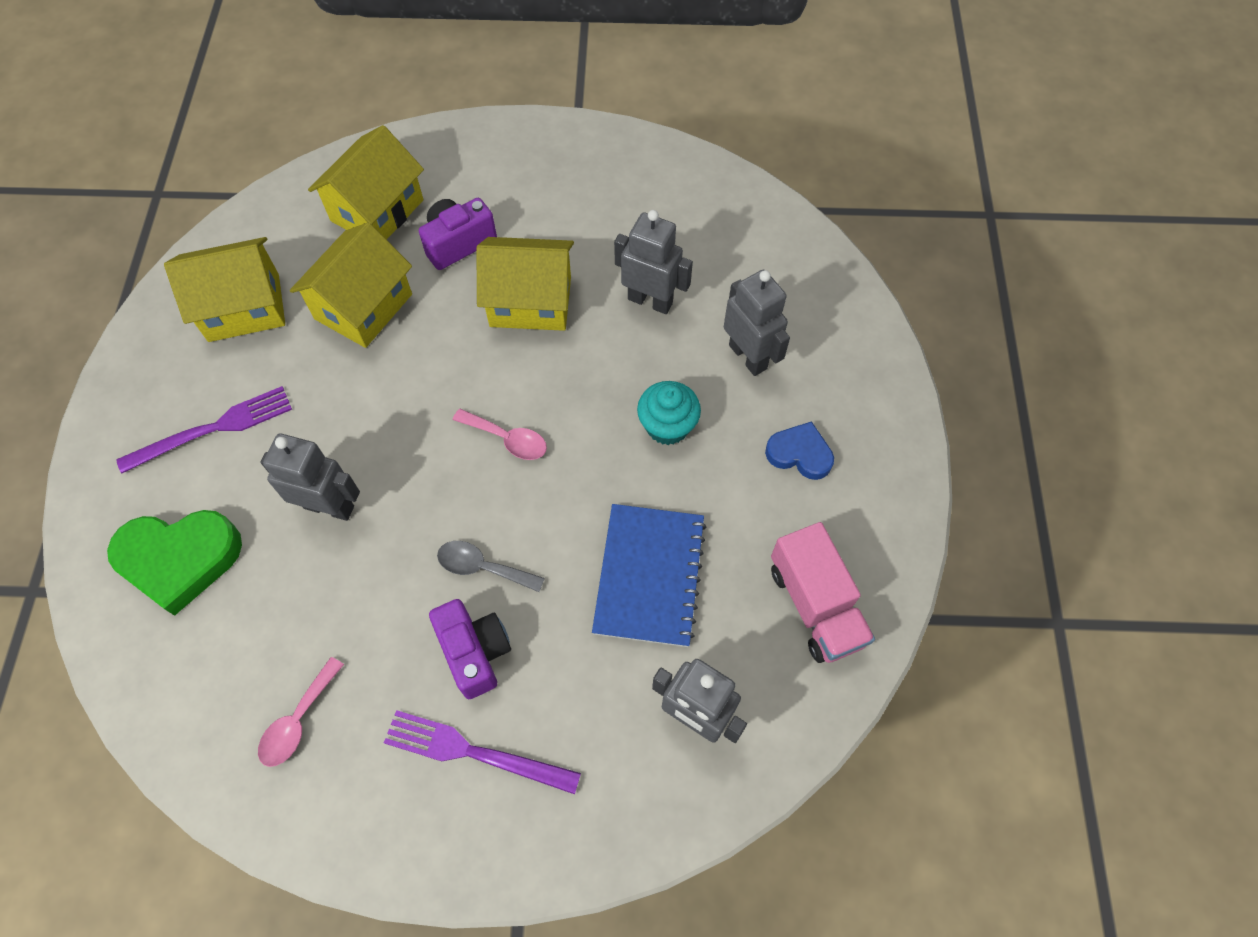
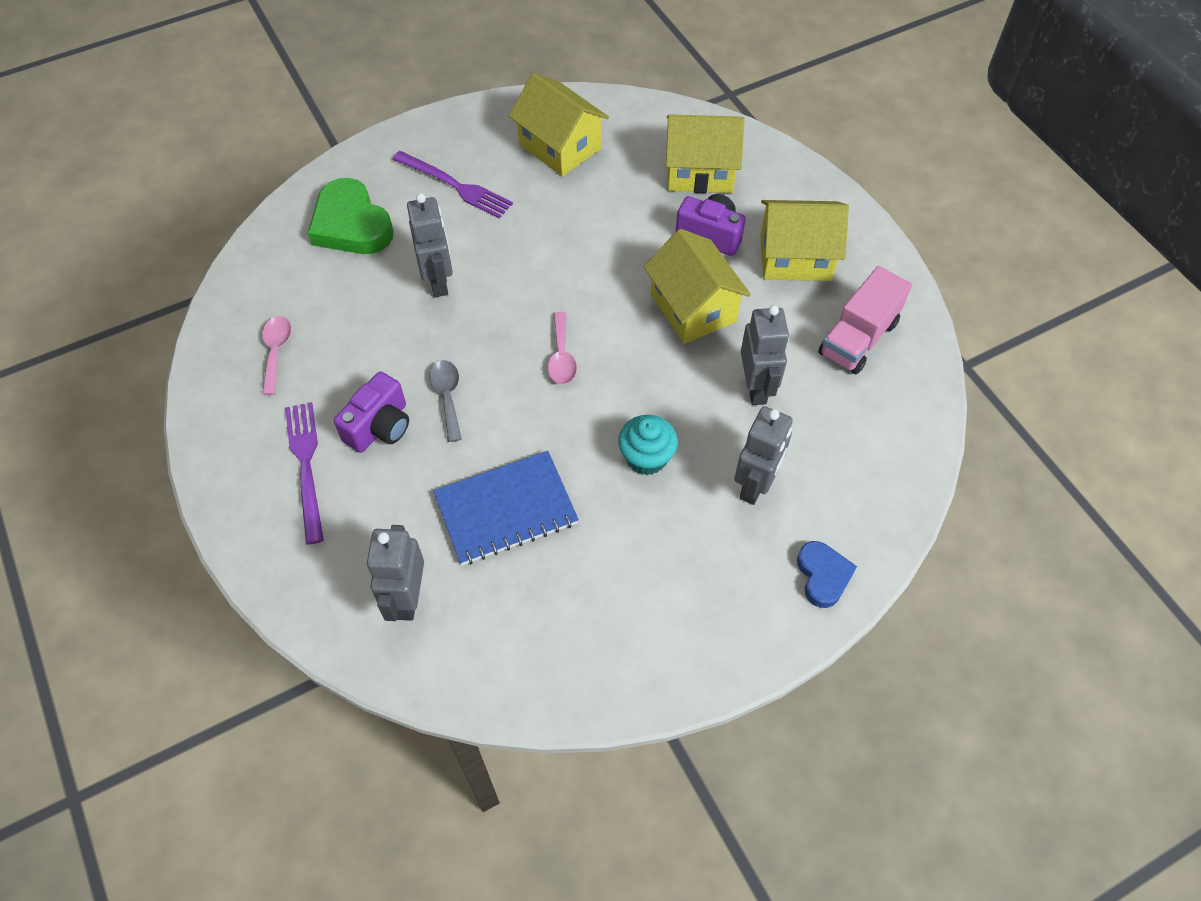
camera: 60 degrees right, 5 degrees down
pink spoon [258,657,344,767] -> pink spoon turned 90 degrees clockwise [262,316,291,395]
yellow house [290,222,412,348] -> yellow house moved to [760,200,849,281]
blue heart [765,421,834,480] -> blue heart moved to [797,541,857,608]
pink truck [771,522,875,663] -> pink truck moved to [818,266,912,374]

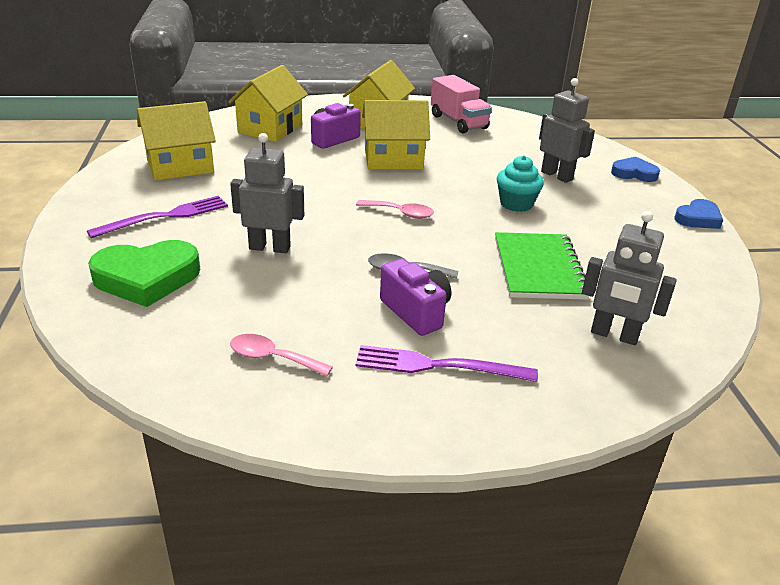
camera: 70 degrees left, 25 degrees down
blue notebook [434,451,579,565] -> green notebook [495,232,589,300]
grey robot [741,305,789,405] -> none
none -> blue heart [675,199,723,229]

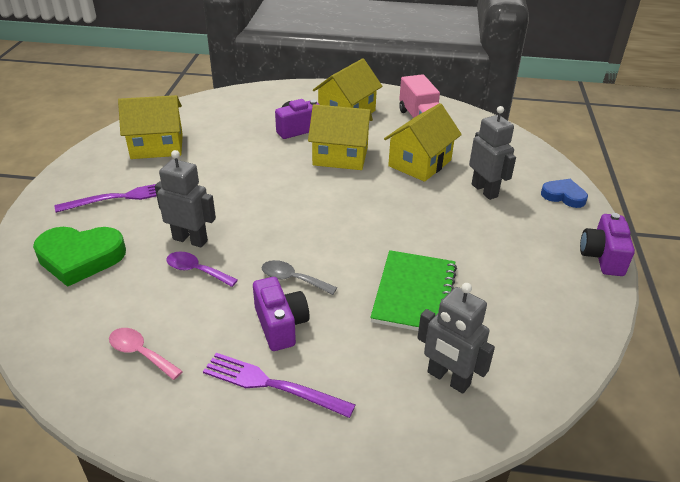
camera: 15 degrees right, 5 degrees up
yellow house [229,65,308,142] -> yellow house moved to [384,103,462,182]
pink spoon [356,200,434,219] -> none
turquoise cupcake [497,155,544,212] -> none
blue heart [675,199,723,229] -> purple camera [580,213,635,276]
none -> purple spoon [166,252,238,287]

